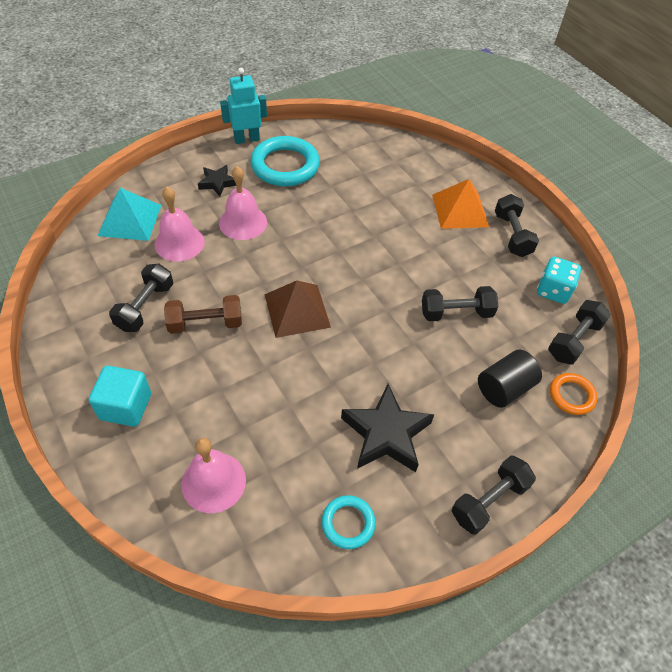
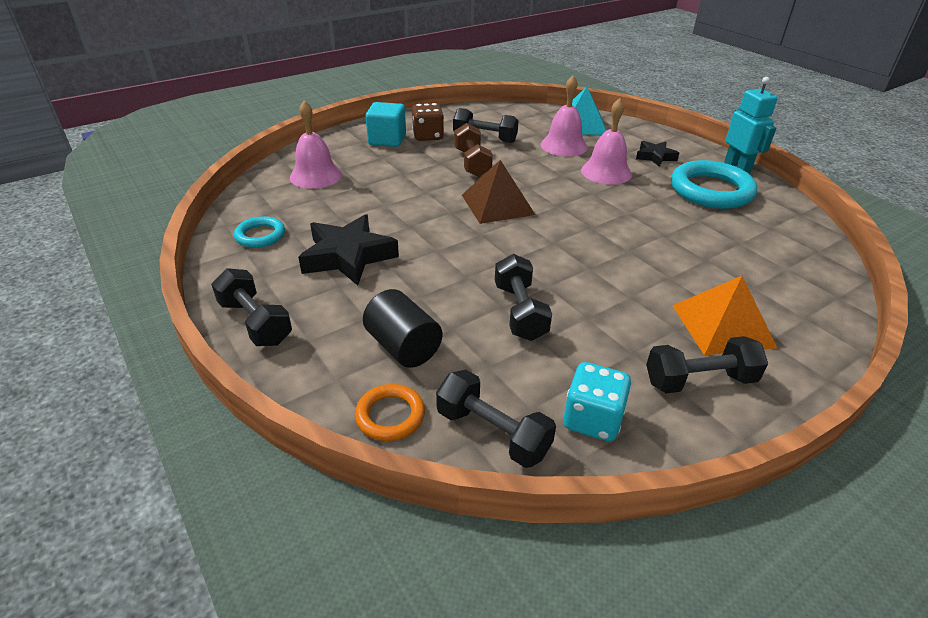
camera: 90 degrees right, 15 degrees down
none -> brown dice [412,103,444,141]

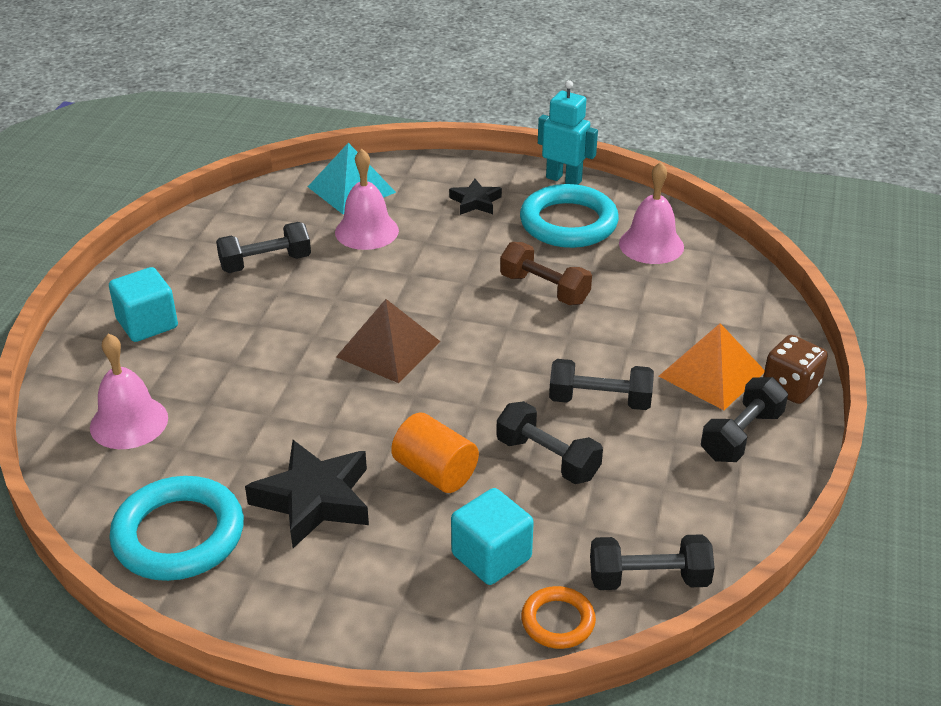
camera: 40 degrees left, 0 degrees up
black dumbbell [211,268,292,346] -> black dumbbell moved to [549,359,654,410]
turquoise ring [234,216,285,248] -> turquoise ring [109,476,244,581], size x1.90
black cylinder [363,289,442,368] -> turquoise cube [451,488,534,585]
brown dice [412,103,444,141] -> brown dice moved to [763,335,828,404]
brown dumbbell [454,123,493,177] -> brown dumbbell moved to [500,242,592,305]
turquoise dice [563,362,632,441] -> none
pink bell [581,98,632,185] -> pink bell moved to [619,162,684,264]
none -> orange cylinder [391,412,479,493]

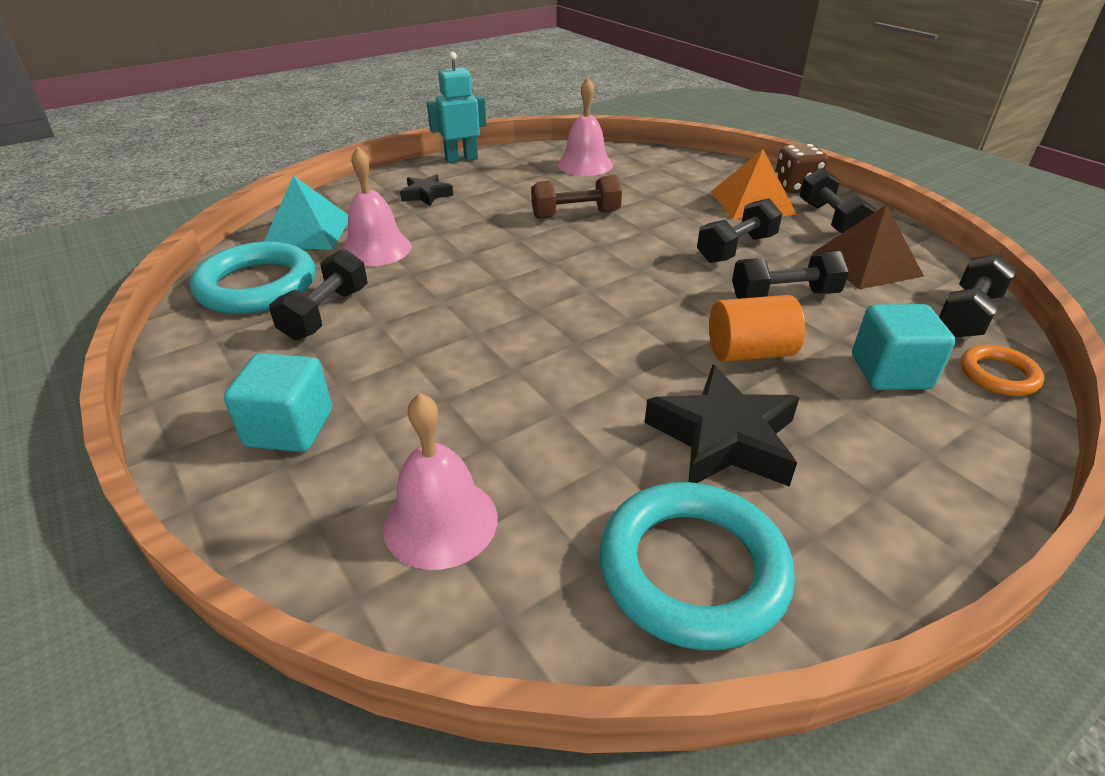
camera: 50 degrees left, 0 degrees up
brown pyramid [336,299,441,383] -> brown pyramid moved to [812,205,924,289]
turquoise ring [520,184,619,248] -> turquoise ring moved to [190,241,315,314]

